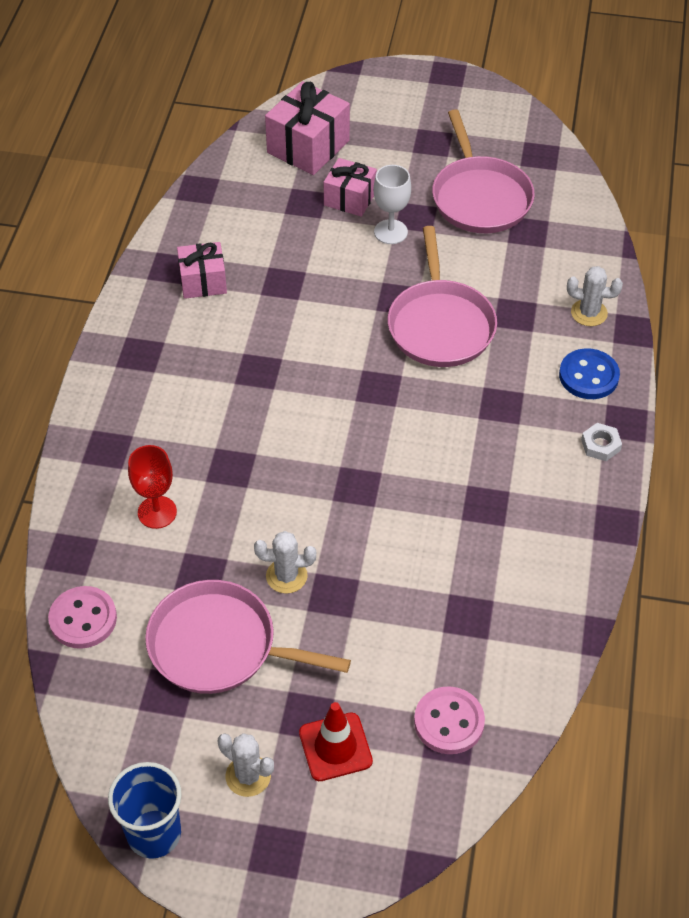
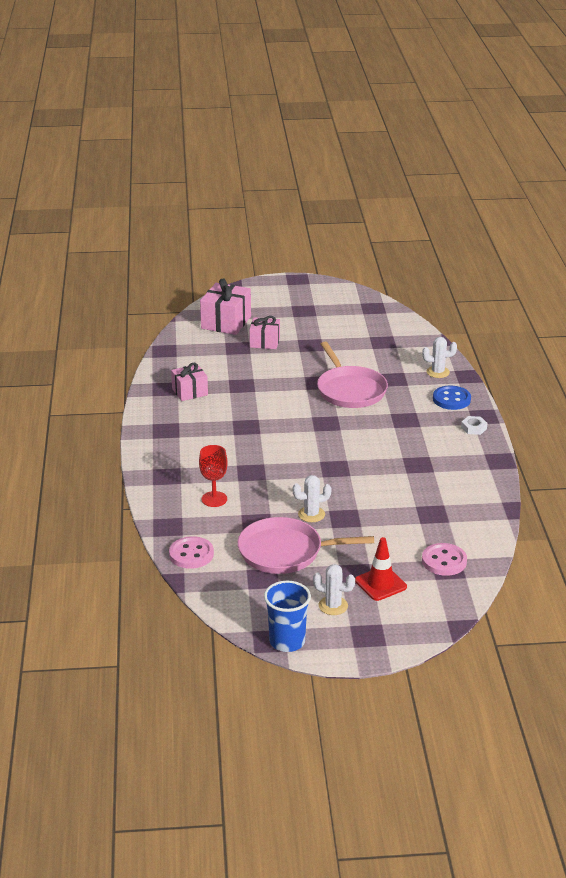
camera: 15 degrees left, 20 degrees down
white goblet [373,165,411,244] -> none
pink pan [432,109,535,233] -> none

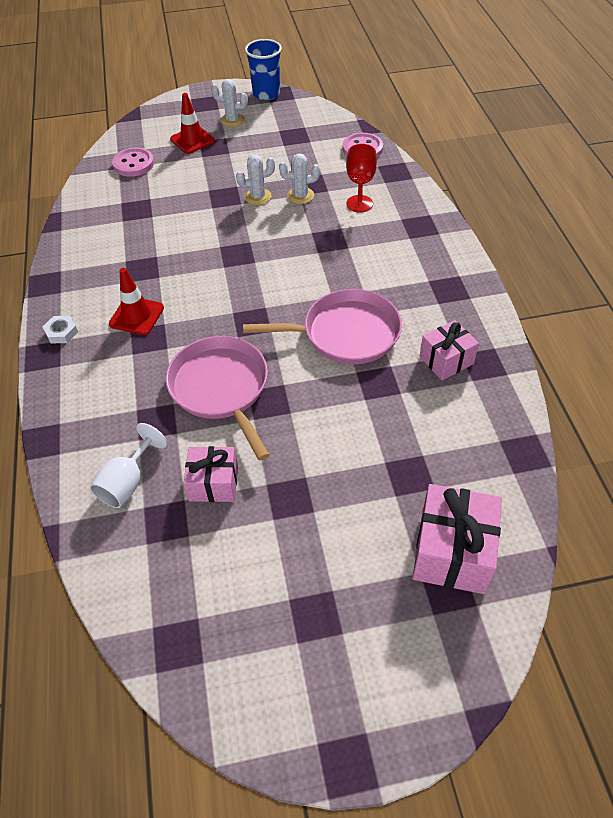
camera: 175 degrees right, 20 degrees up
pink pan [238,517,374,574] -> pink pan moved to [243,289,402,364]
pink gift [249,316,280,349] -> pink gift moved to [183,446,238,502]
white cactus [422,337,457,378] -> white cactus moved to [279,153,320,204]
blue button [433,386,471,410] -> none
none -> white goblet [89,423,168,508]
none -> red traffic cone [109,268,164,335]

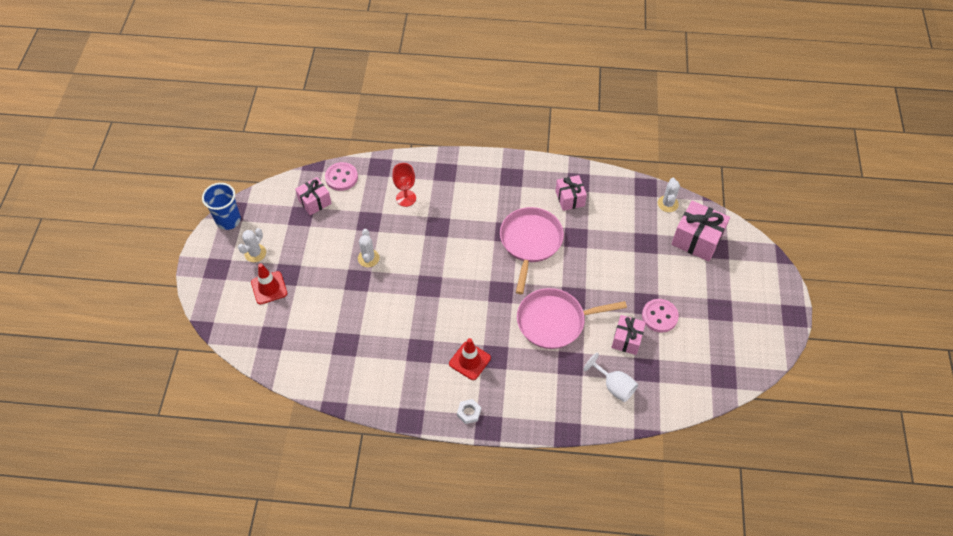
camera: 75 degrees left, 5 degrees up
pink button [112,148,154,177] -> pink button moved to [642,299,679,333]
white cactus [279,153,320,204] -> white cactus moved to [658,178,680,212]
none -> pink gift [295,177,332,215]

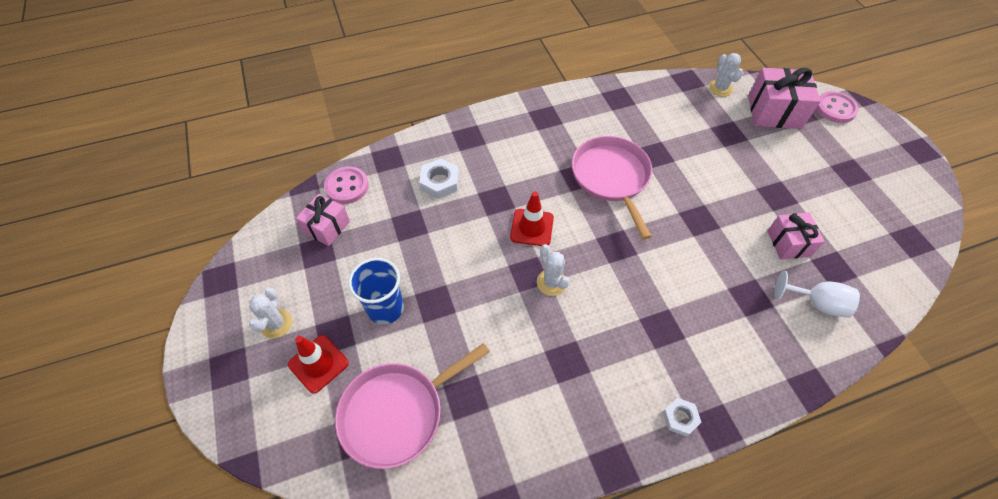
camera: 25 degrees left, 0 degrees up
blue cup [202,183,241,230] -> blue cup moved to [348,258,404,325]
white cactus [358,229,380,267] -> white cactus moved to [537,244,570,296]
red goblet [392,163,416,207] -> white nut [419,158,459,199]
red traffic cone [449,338,491,380] -> red traffic cone moved to [510,191,554,246]
pink pan [517,288,627,349] -> pink pan moved to [335,343,490,469]
pink gift [555,175,587,211] -> none
pink button [642,299,679,333] -> pink button moved to [816,91,859,123]

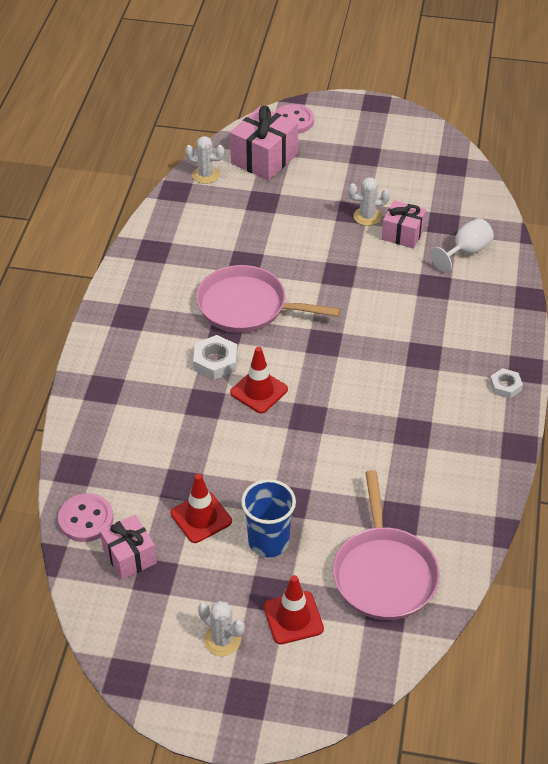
camera: 60 degrees left, 10 degrees down
white nut [419,158,459,199] -> white nut moved to [193,335,237,380]
white cactus [537,244,570,296] -> white cactus moved to [348,177,390,226]
none -> red traffic cone [171,474,232,543]

